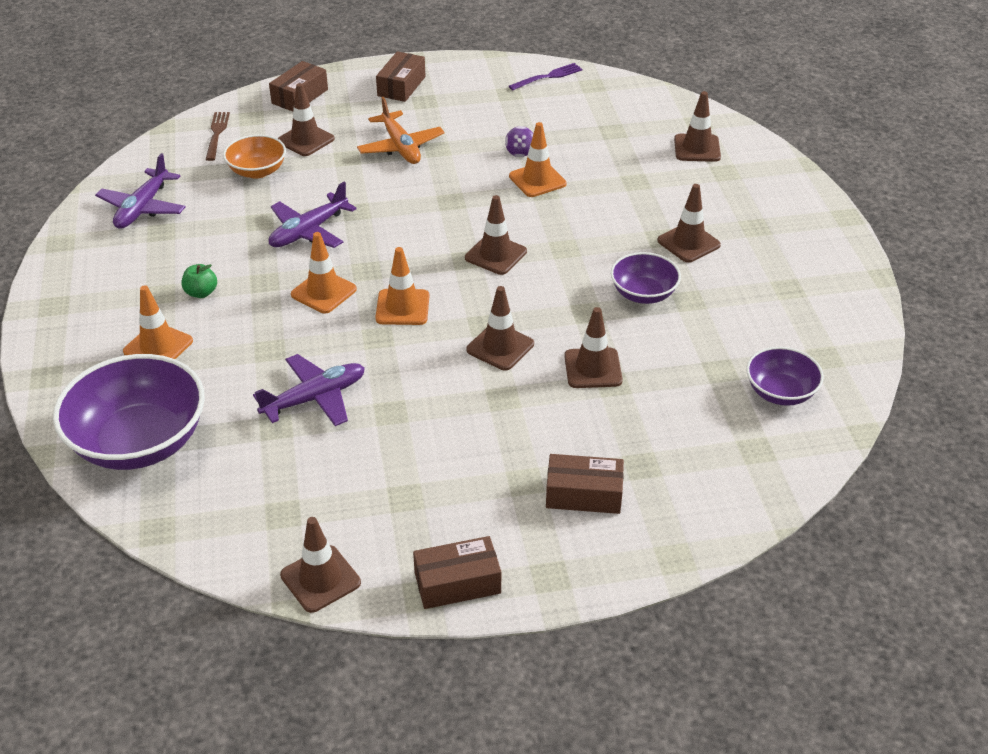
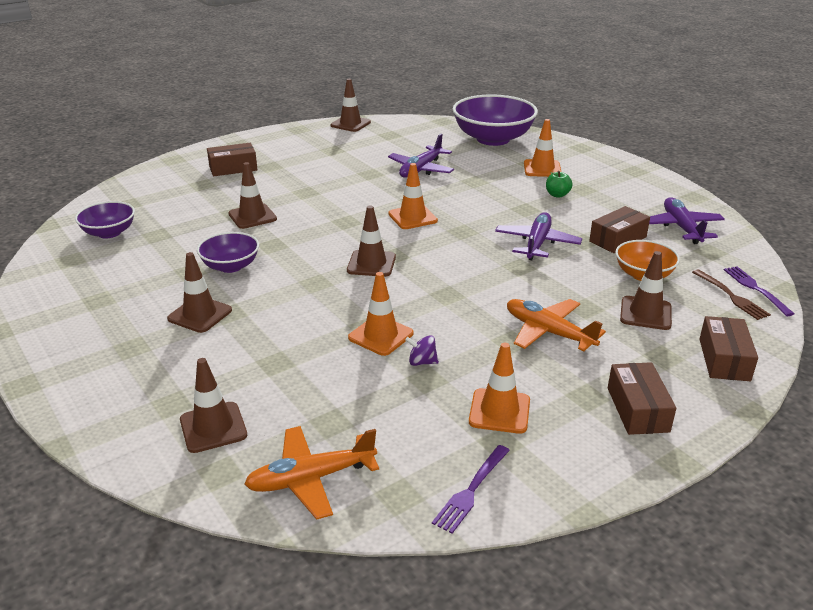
camera: 155 degrees right, 10 degrees down
orange traffic cone [291,232,357,314] -> orange traffic cone moved to [469,343,530,434]
brown box [413,536,501,609] -> brown box moved to [589,206,650,253]
brown traffic cone [466,286,534,371] -> none
purple spinning top [505,126,533,157] -> purple spinning top turned 60 degrees counterclockwise [405,335,439,366]
none -> orange plane [244,426,379,520]
none -> purple fork [724,266,794,316]

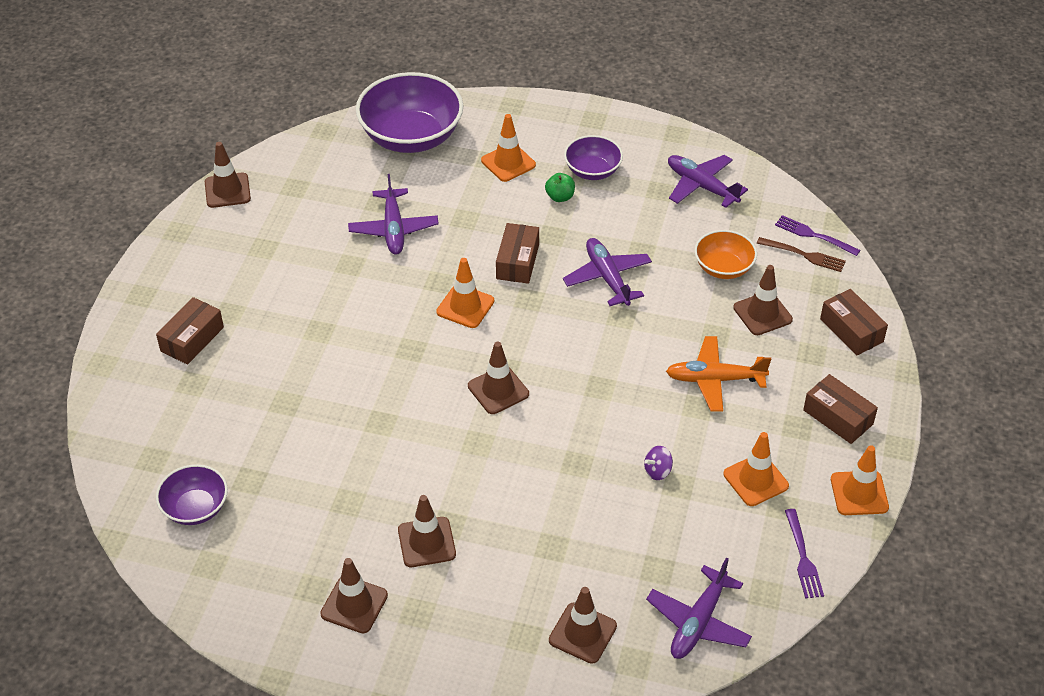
camera: 40 degrees left, 15 degrees up
purple bowl [197,232,259,273] -> purple bowl moved to [564,135,623,180]
brown traffic cone [228,162,277,229] -> brown traffic cone moved to [320,558,388,633]
orange plane [244,426,379,520] -> purple plane [646,557,752,659]
orange traffic cone [348,272,413,356] -> orange traffic cone moved to [831,445,889,515]
brown box [589,206,650,253] -> brown box moved to [496,223,539,284]

